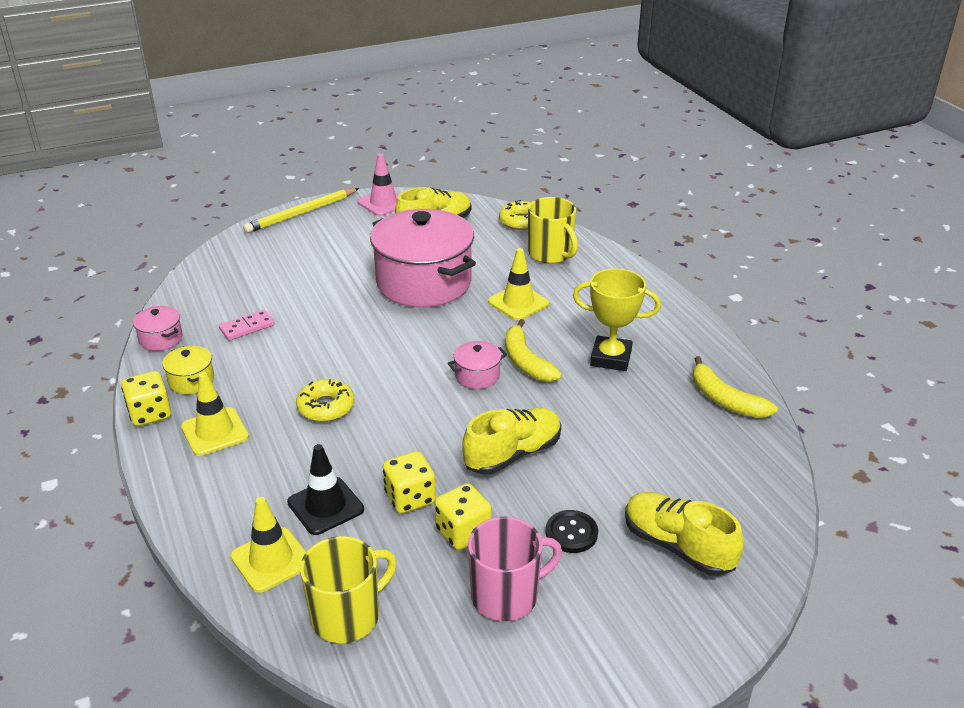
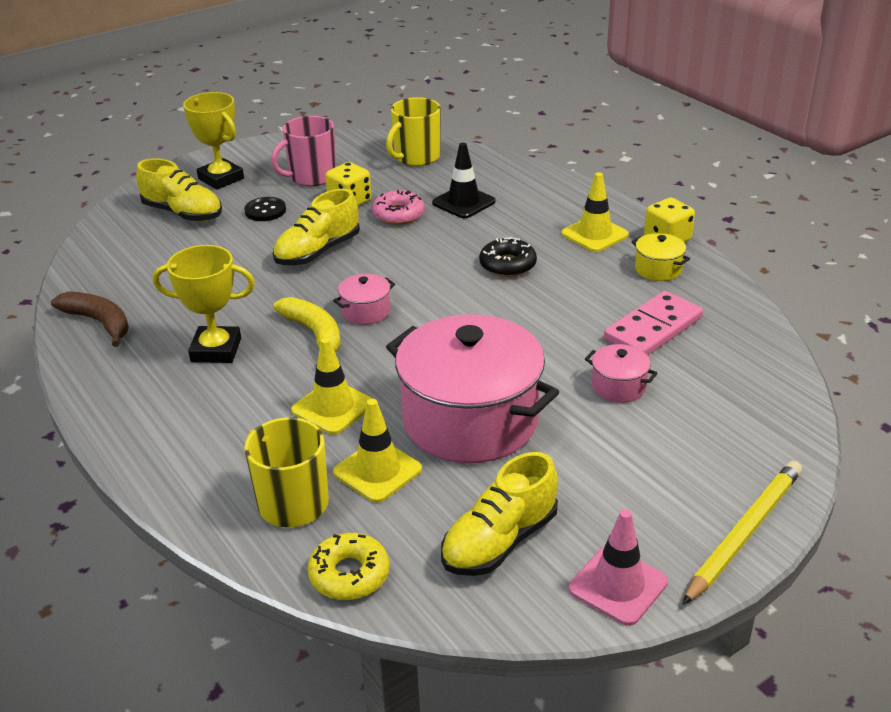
camera: 170 degrees right, 0 degrees up
pink pot [133,306,183,351] -> pink pot moved to [585,344,658,403]
pink domino [219,310,275,341] -> pink domino [604,291,703,356], size x1.66
yellow traffic cone [230,497,306,593] -> yellow traffic cone moved to [333,399,422,503]
yellow donut [296,379,354,422] -> black donut [479,237,537,277]
yellow dice [383,451,436,513] -> pink donut [372,190,425,225]
yellow banana [693,356,778,418] -> brown banana [51,291,129,347]
none -> yellow trophy [183,92,244,190]

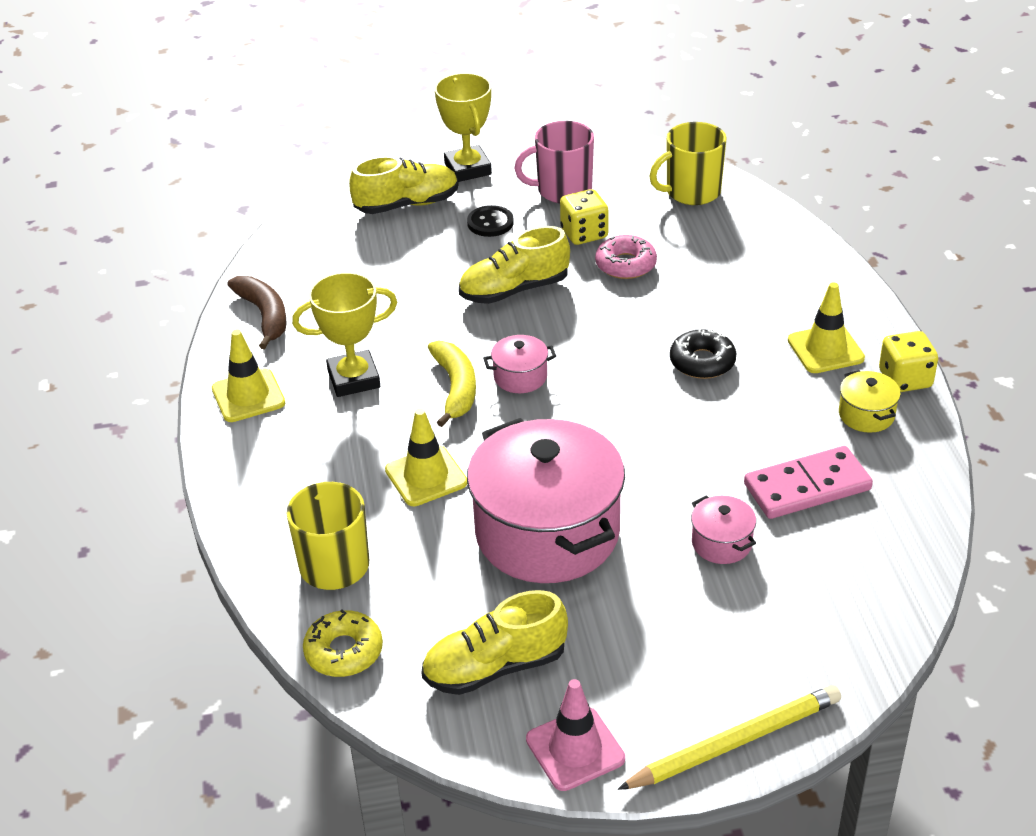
camera: 25 degrees right, 5 degrees up
yellow shoe [136,158,222,222] -> yellow shoe turned 75 degrees counterclockwise [349,156,459,214]
yellow trophy [153,245,255,363] -> yellow trophy turned 45 degrees counterclockwise [292,272,397,397]
yellow traffic cone [333,399,422,503] -> yellow traffic cone moved to [212,330,285,422]
black traffic cone [432,143,495,218] -> none

